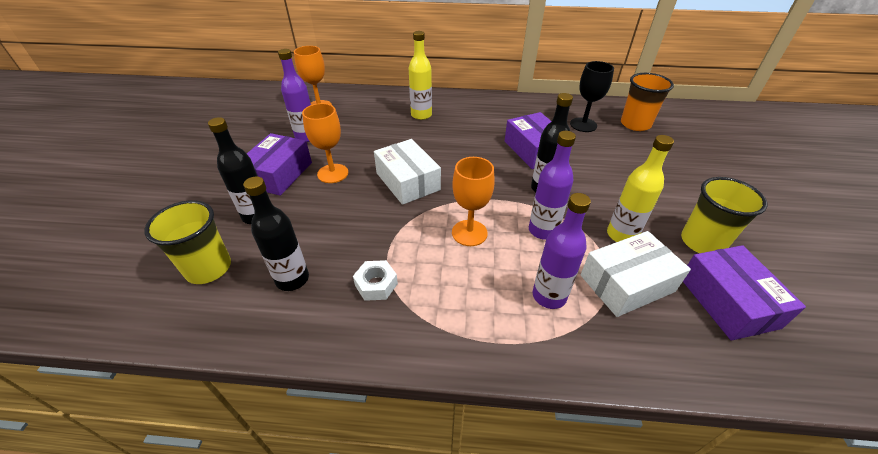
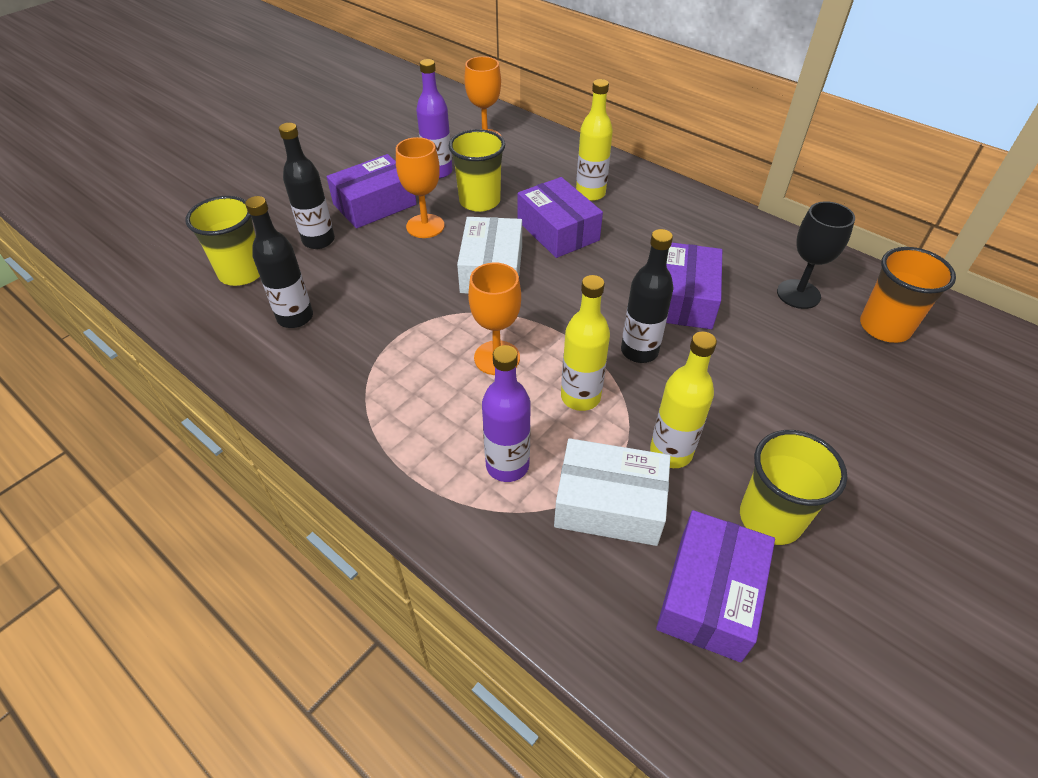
camera: 35 degrees right, 5 degrees up
white nut [353,260,398,301] -> none
purple bottle [529,131,576,240] -> yellow bottle [561,275,610,411]
none -> yellow cup [449,129,505,212]
none -> purple box [518,177,603,258]

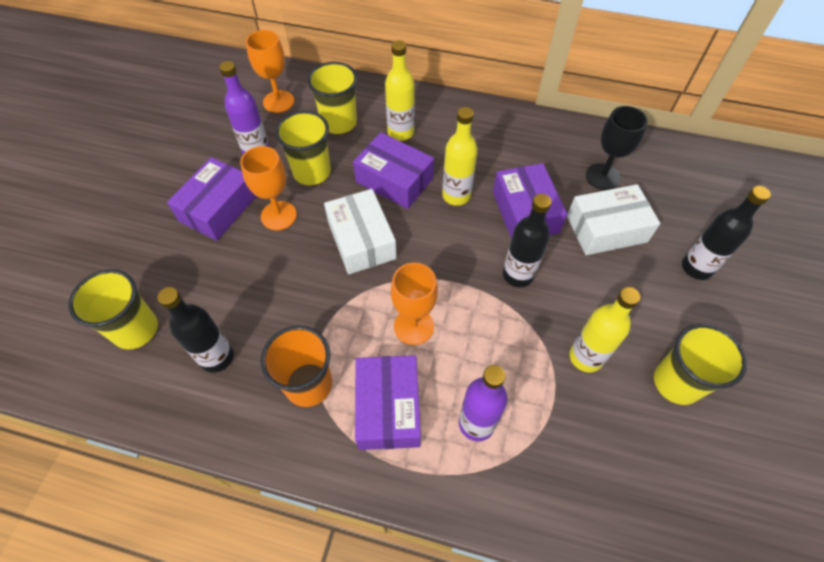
camera: 25 degrees left, 10 degrees up
black bottle [279,123,335,249] -> black bottle moved to [682,186,771,280]
white box [554,438,671,546] -> white box moved to [567,184,660,255]
yellow bottle [561,275,610,411] -> yellow bottle moved to [442,107,478,206]
purple box [656,510,775,662] -> purple box moved to [355,355,421,450]
orange cup [860,247,956,343] -> orange cup moved to [261,326,332,407]
none -> yellow cup [307,62,358,134]

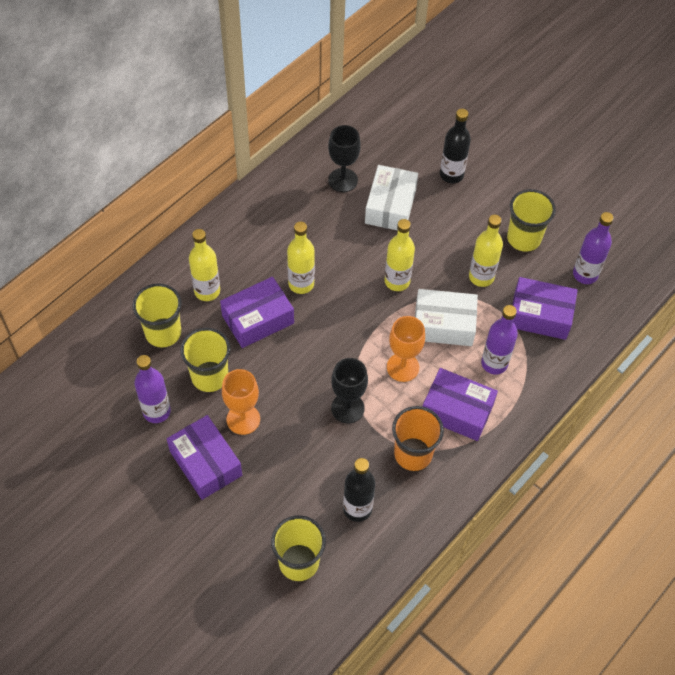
camera: 65 degrees left, 0 degrees up
orange goblet [246,30,294,113] -> none
white box [324,189,397,274] -> white box moved to [415,289,478,346]
purple box [493,163,567,239] -> purple box moved to [512,277,578,340]
black bottle [503,194,551,287] -> yellow bottle [385,219,415,291]
none -> black goblet [331,358,368,423]
none -> purple bottle [573,212,614,284]

